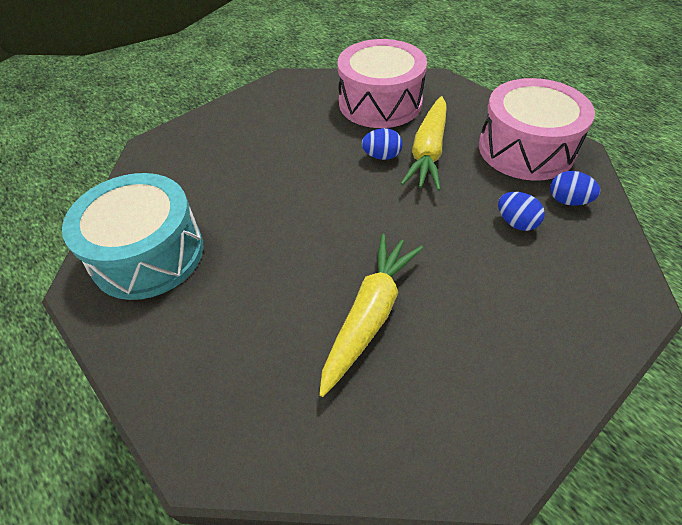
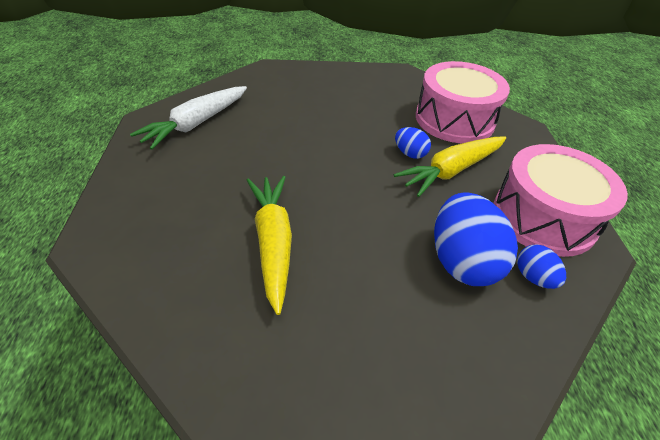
camera: 35 degrees right, 5 degrees down
turquoise drum [62,173,203,300] -> white carrot [130,86,247,150]
yellow carrot [319,234,423,397] -> yellow carrot turned 75 degrees counterclockwise [247,176,292,315]
blue egg [498,192,545,231] -> blue egg [434,192,518,286], size x2.00

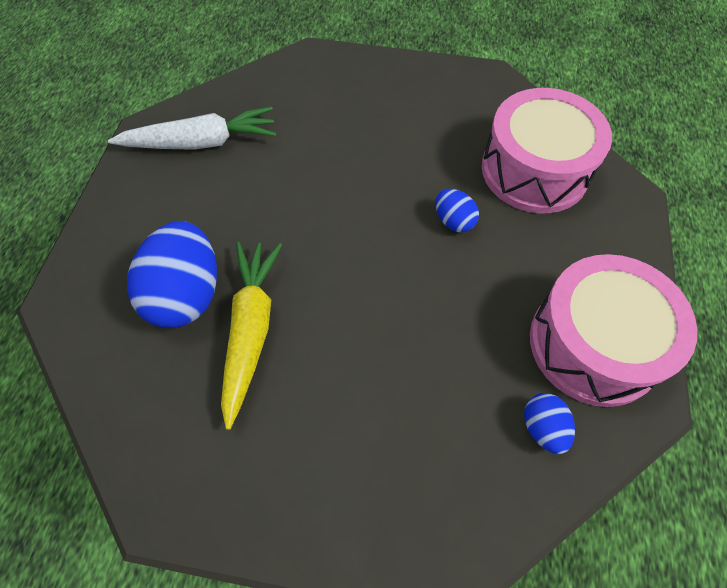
camera: 15 degrees right, 15 degrees up
white carrot [130,86,247,150] -> white carrot turned 150 degrees counterclockwise [108,106,276,150]
yellow carrot [394,137,506,197] -> none
blue egg [434,192,518,286] -> blue egg moved to [127,221,217,328]

